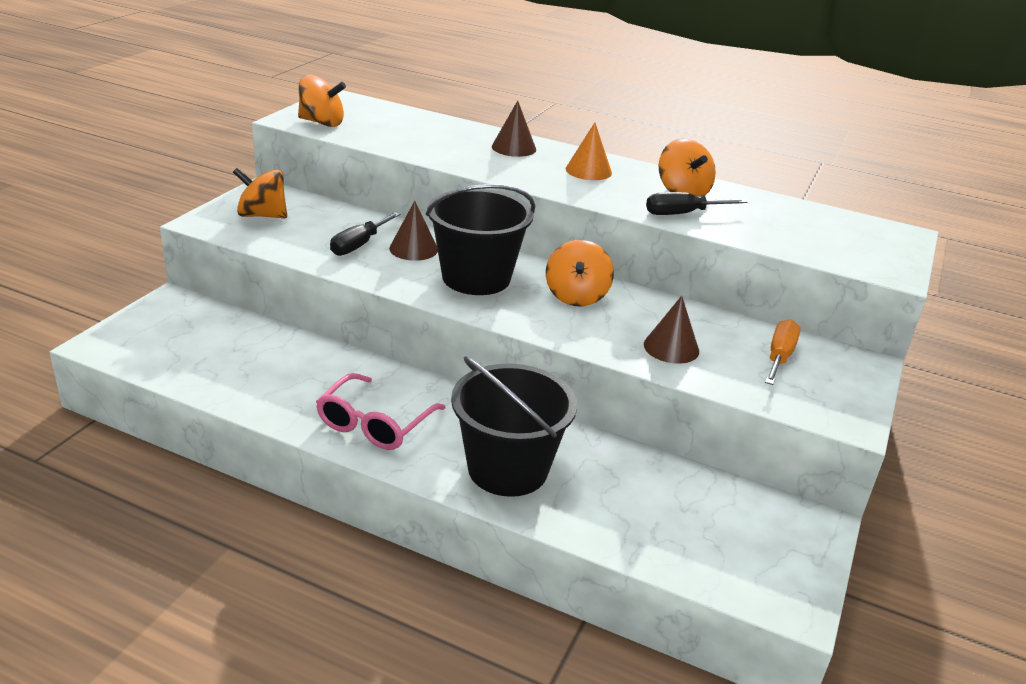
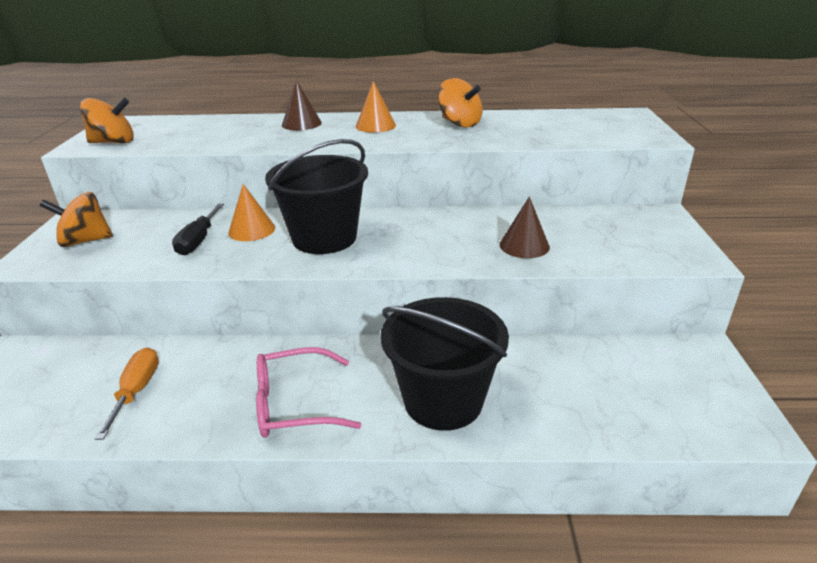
camera: 20 degrees left, 0 degrees up
pink glasses [316,373,445,450] -> pink glasses turned 75 degrees clockwise [256,347,361,438]
brown cone [389,201,438,261] -> orange cone [228,184,275,241]
orange spinning top [546,240,614,306] -> none
black screwdriver [646,192,747,215] -> none
orange screwdriver [765,319,801,385] -> orange screwdriver moved to [95,348,159,440]

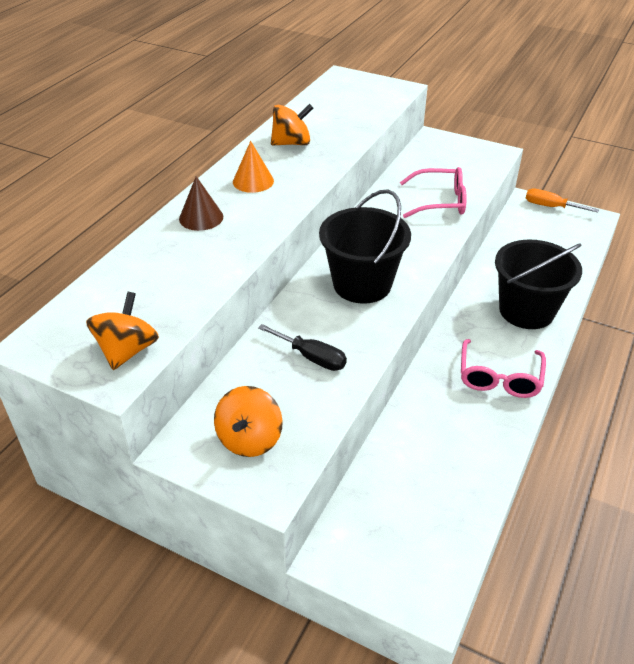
camera: 65 degrees left, 10 degrees up
orange screwdriver [95,348,159,440] -> orange screwdriver moved to [526,188,599,212]
orange cone [228,184,275,241] -> none
brown cone [500,196,550,258] -> pink glasses [400,167,467,218]

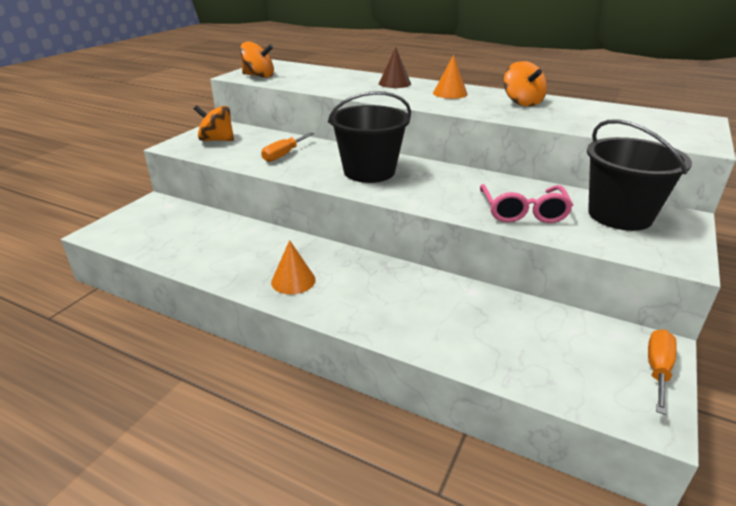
camera: 90 degrees right, 10 degrees down
black screwdriver [258,324,347,371] -> orange screwdriver [261,133,314,162]
pink glasses [461,339,546,398] -> orange cone [271,240,316,294]
black bucket [495,240,582,329] -> black bucket moved to [587,119,692,231]

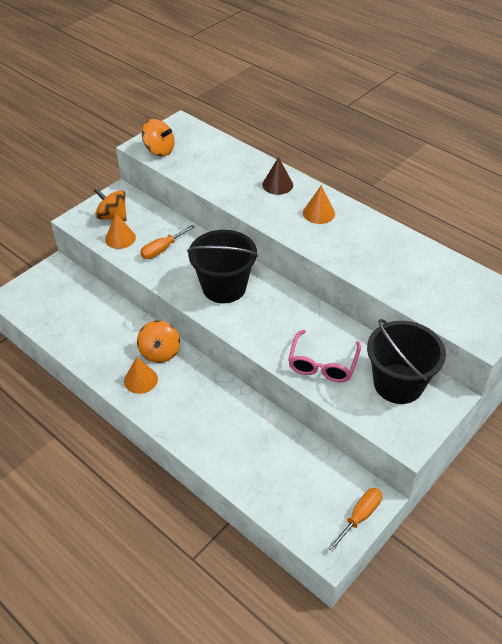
camera: 15 degrees right, 15 degrees up
orange spinning top [504,61,547,107] -> orange spinning top moved to [137,320,180,363]
none -> orange cone [105,213,136,249]

